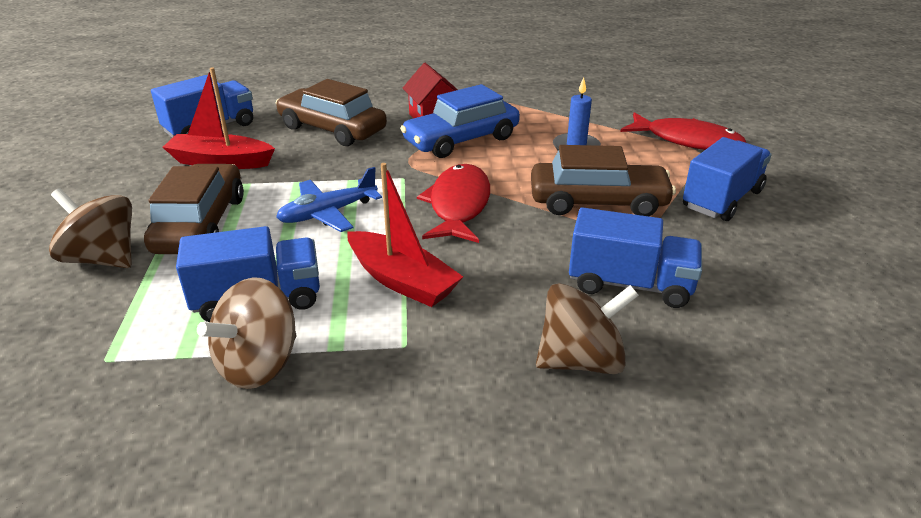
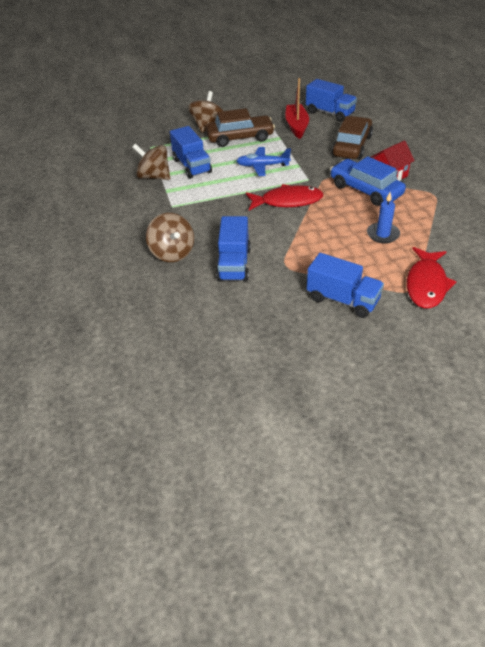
camera: 80 degrees right, 10 degrees up
blue plane [276,167,382,232] -> blue plane turned 45 degrees counterclockwise [237,147,291,176]
red boat [347,163,463,307] -> none
brown car [531,145,676,216] -> none

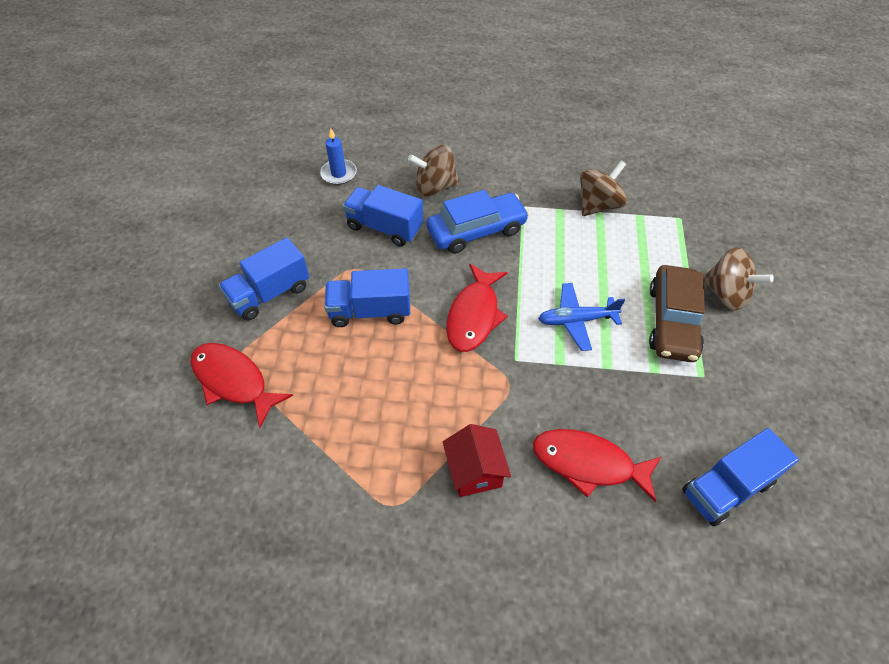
camera: 110 degrees right, 10 degrees up
blue truck [170,126,212,179] -> blue truck moved to [324,268,410,327]
blue plane [237,147,291,176] -> blue plane turned 120 degrees counterclockwise [538,283,625,351]
red boat [285,78,309,139] -> none
blue car [330,156,406,206] -> blue car moved to [426,190,529,254]
brown car [332,116,373,159] -> red fish [533,429,661,502]
blue candle [367,192,400,243] -> blue candle moved to [320,128,357,185]

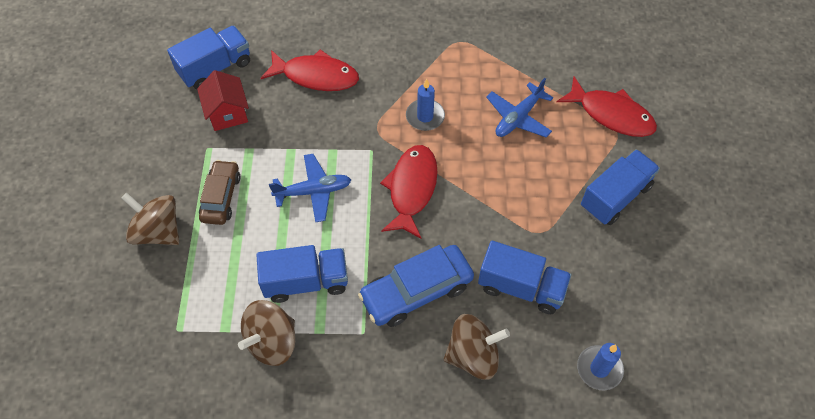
camera: 175 degrees right, 5 degrees up
blue truck [324,268,410,327] -> blue truck moved to [256,245,348,303]
red house [443,424,511,497] -> red house moved to [197,70,249,131]
brown car [649,265,705,362] -> brown car [199,160,241,225], size x0.66
none -> blue candle [406,79,445,131]
none -> blue plane [486,78,553,137]

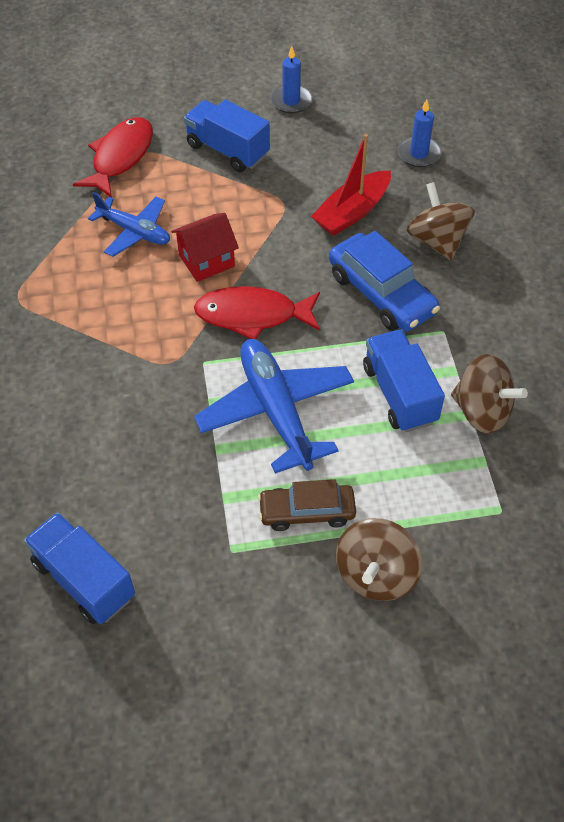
camera: 100 degrees left, 5 degrees down
red house [197,70,249,131] -> red house moved to [171,213,239,282]
red fish [261,49,359,91] -> none
blue plane [269,154,351,222] -> blue plane [194,339,354,474], size x1.61
blue candle [406,79,445,131] -> blue candle moved to [270,46,312,113]
blue truck [478,241,571,314] -> red boat [311,134,391,236]

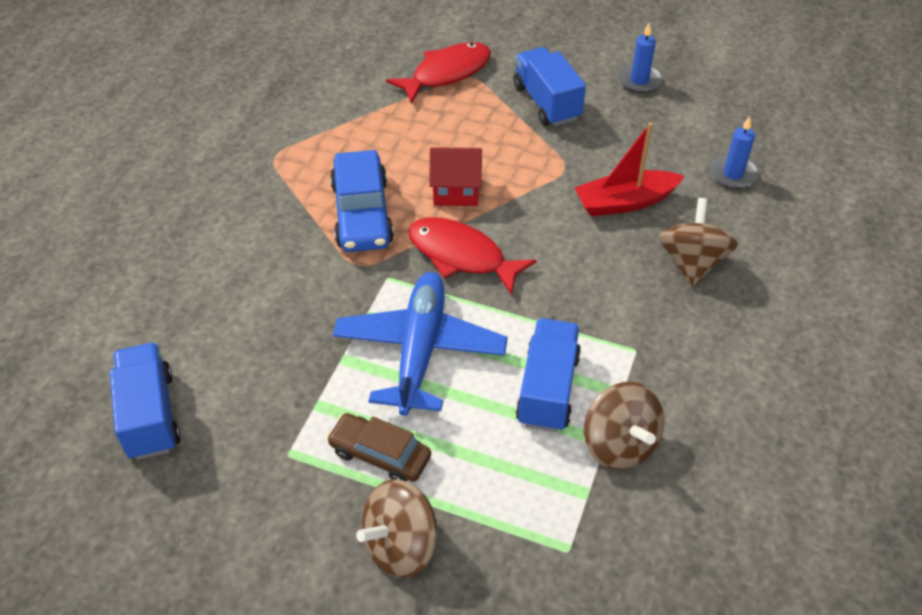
camera: 30 degrees right, 5 degrees down
blue plane [88,192,170,257] -> none
blue car [329,231,440,332] -> blue car moved to [330,150,394,252]

